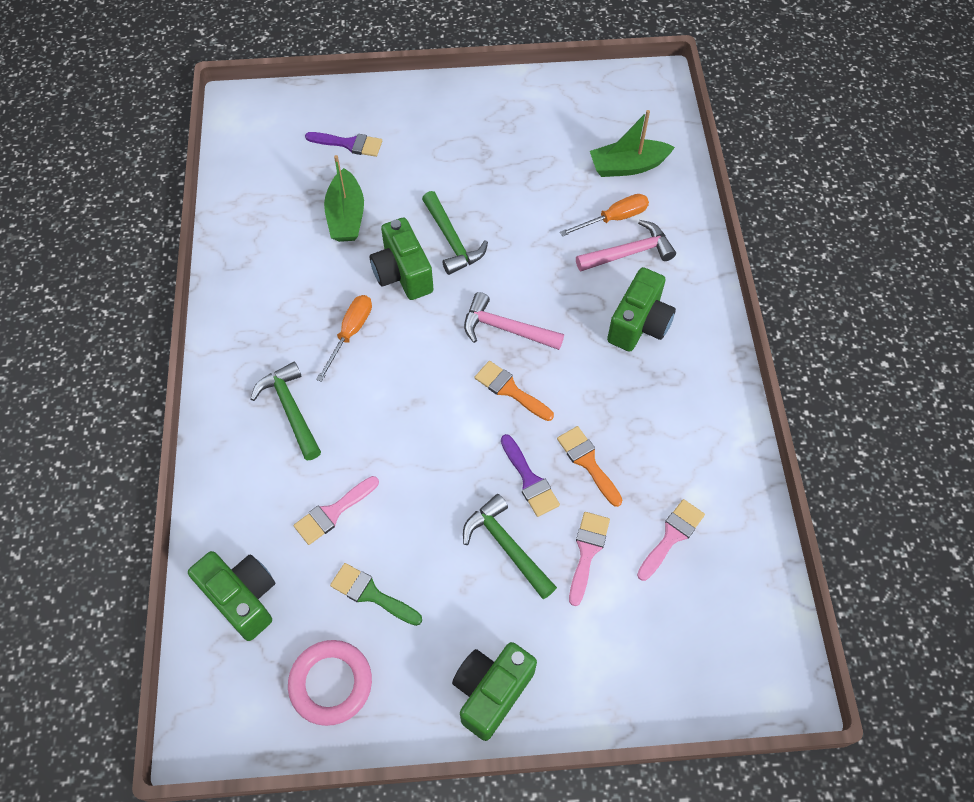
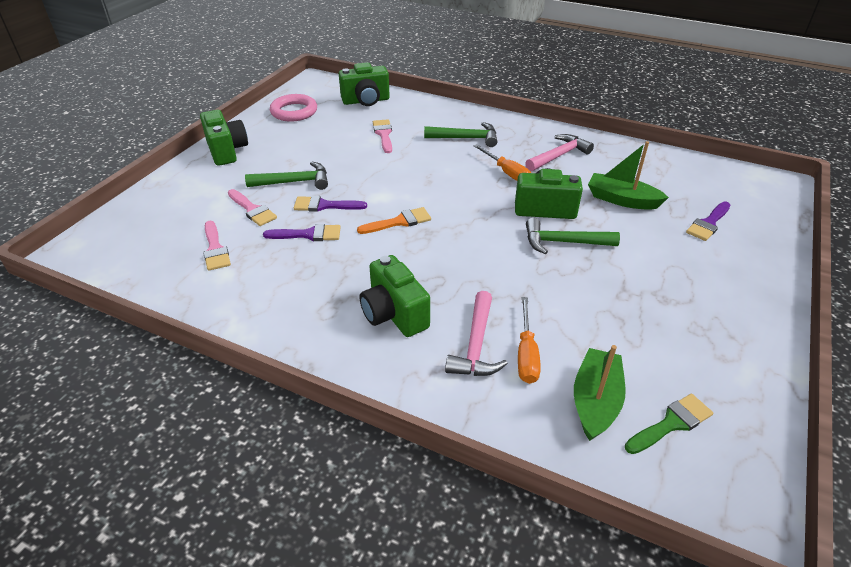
camera: 120 degrees right, 20 degrees down
green brush [330,563,422,626] -> green brush moved to [625,394,713,454]
pink hammer [464,292,564,350] -> pink hammer moved to [525,134,594,171]
orange brush [557,426,622,507] -> purple brush [263,224,341,241]

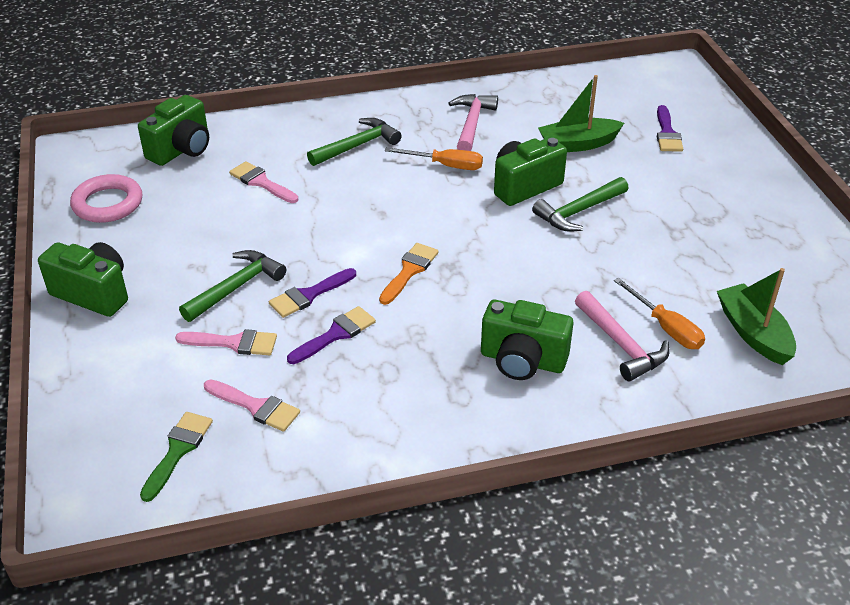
camera: 40 degrees left, 0 degrees up
green brush [625,394,713,454] -> green brush moved to [140,412,213,502]

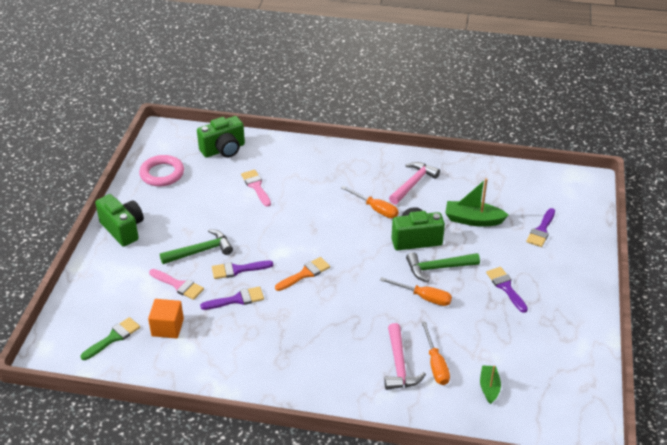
camera: 25 degrees right, 0 degrees up
pink brush [204,379,300,432] -> orange cube [148,299,184,339]
green hammer [307,118,402,166] -> none
green camera [481,300,573,380] -> none
green boat [717,268,796,365] -> green boat [480,366,501,404], size x0.62
none -> orange screwdriver [380,277,452,306]
none -> purple brush [486,267,528,313]

